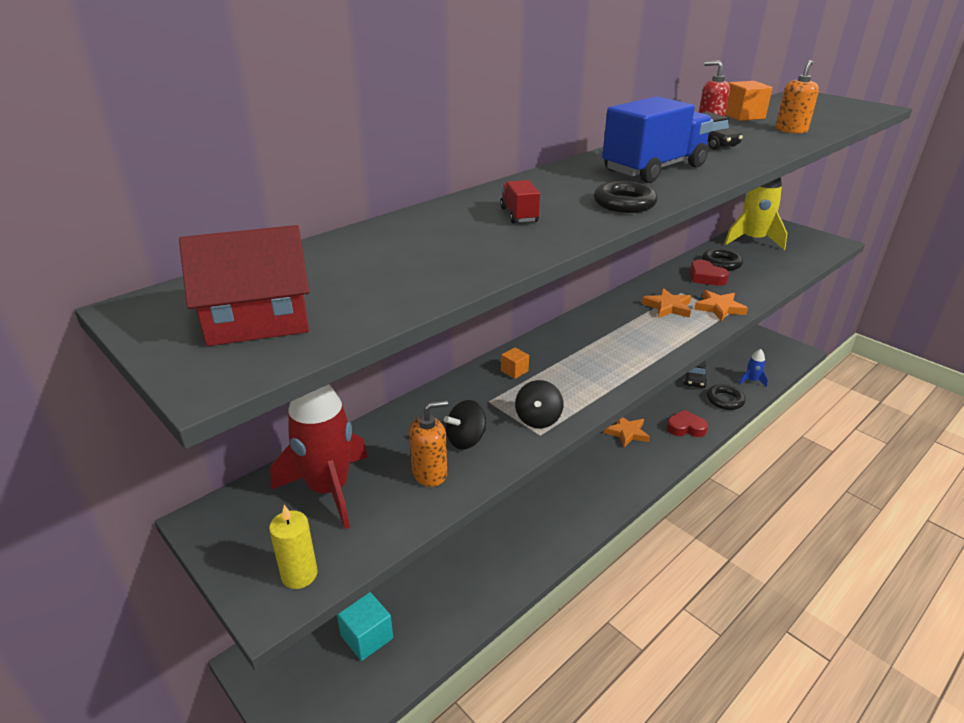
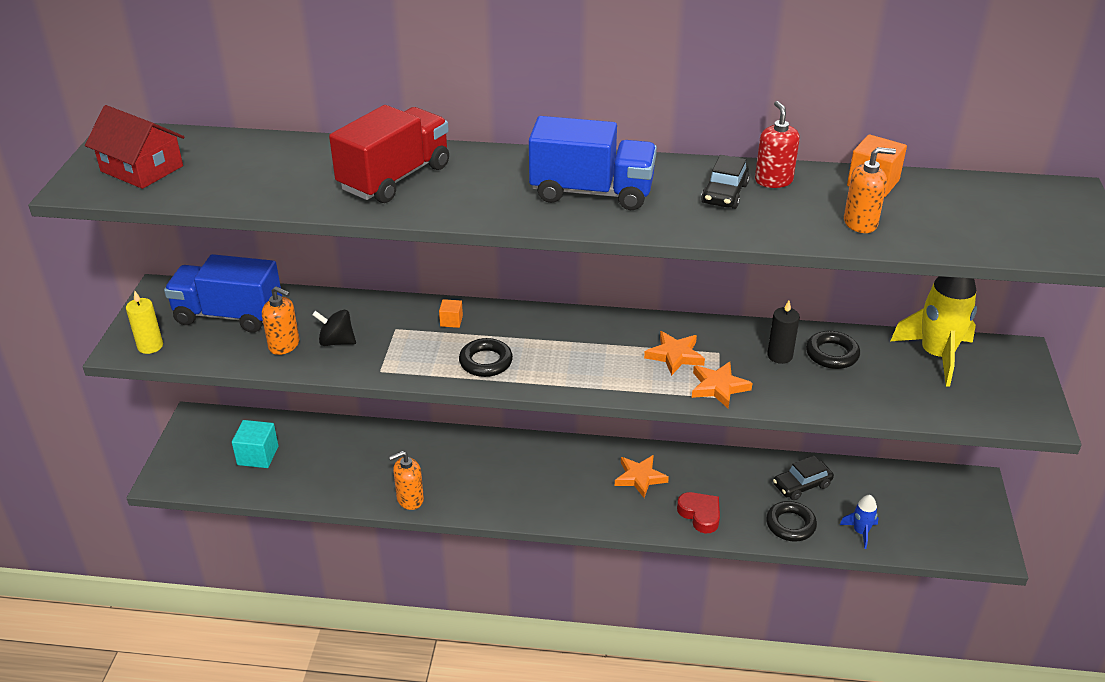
camera: 50 degrees right, 5 degrees up
red rocket [270,384,368,529] -> blue truck [164,254,282,333]
red truck [500,180,540,223] -> red truck [329,105,449,203], size x2.32
black spinning top [515,380,563,428] -> none
black ring [594,181,658,213] -> black ring moved to [459,338,513,377]
red heart [690,260,729,286] -> black candle [767,300,800,364]
none -> orange soap dispenser [389,451,424,510]

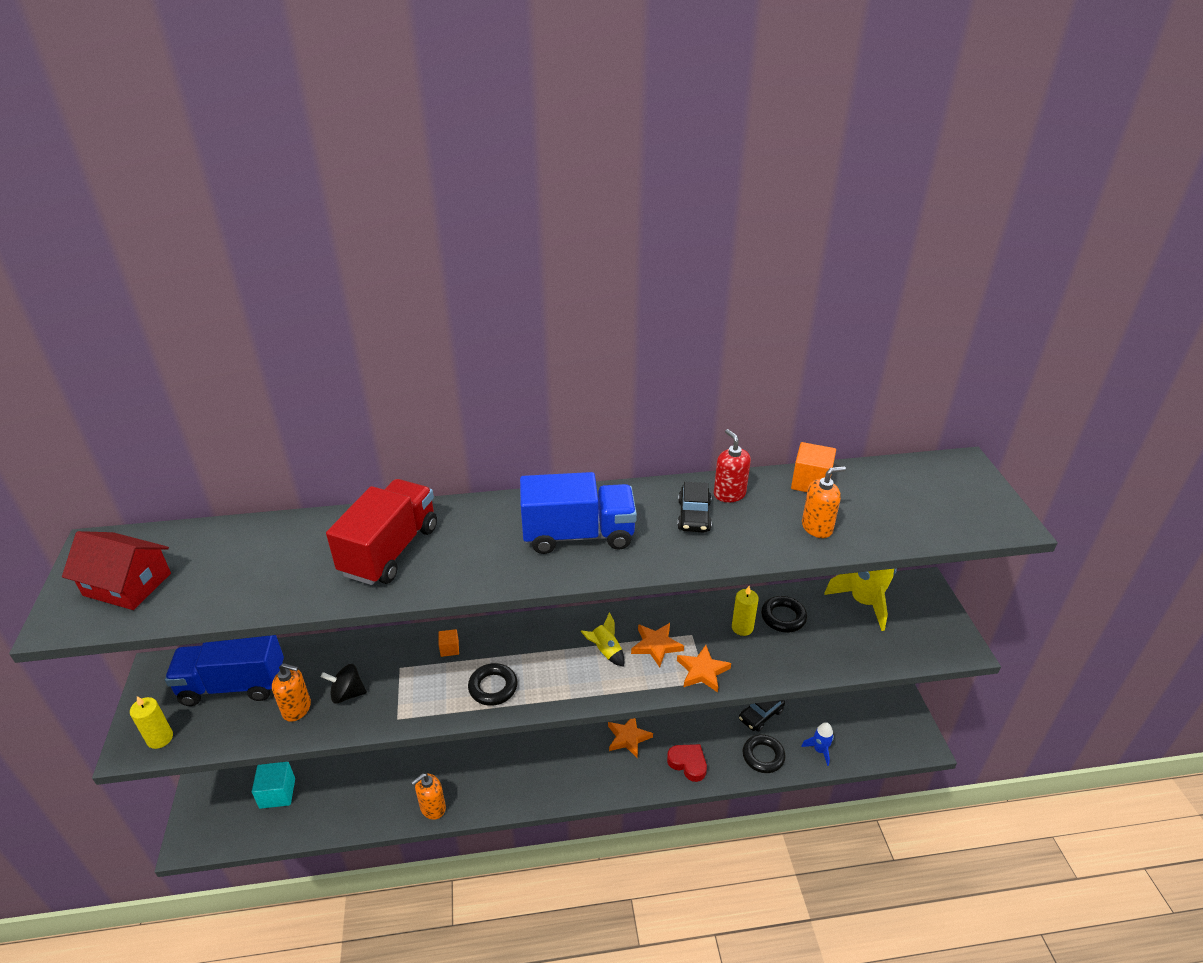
camera: 15 degrees left, 0 degrees up
black candle [767,300,800,364] -> yellow candle [732,586,759,636]
none -> yellow rocket [581,613,624,667]

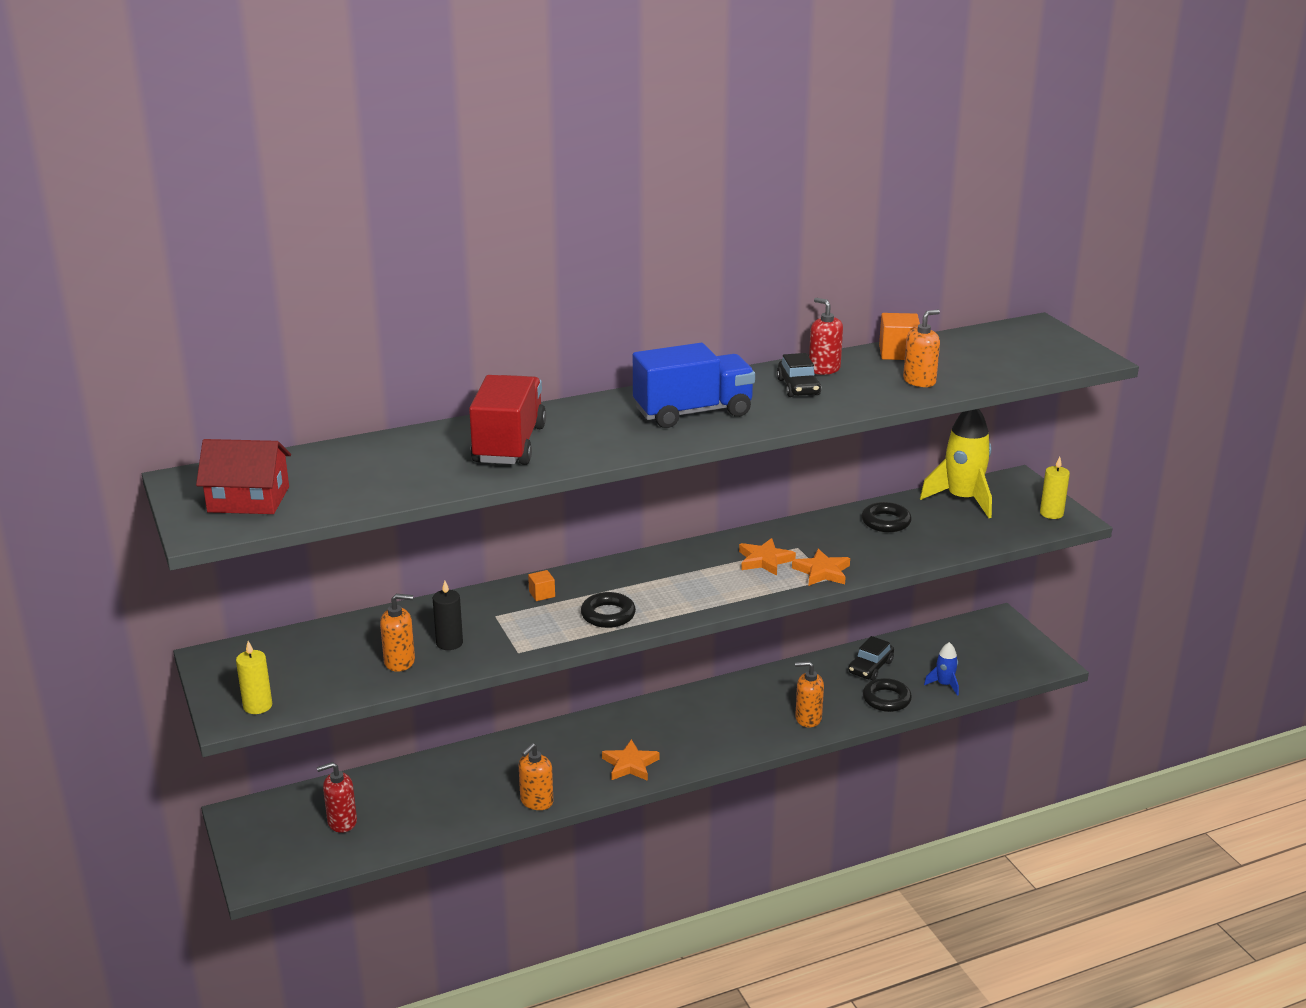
camera: 15 degrees left, 10 degrees down
blue truck [165,635,284,706] -> none
turquoise cube [252,762,295,809] -> red soap dispenser [317,762,357,833]
black spinning top [321,664,367,704] -> black candle [433,581,463,650]
yellow rocket [581,613,624,667] -> none
orange star [608,718,653,758] -> orange star moved to [602,739,660,781]
red heart [667,744,707,782] -> orange soap dispenser [795,661,824,728]
yellow candle [732,586,759,636] -> yellow candle moved to [1040,457,1070,519]

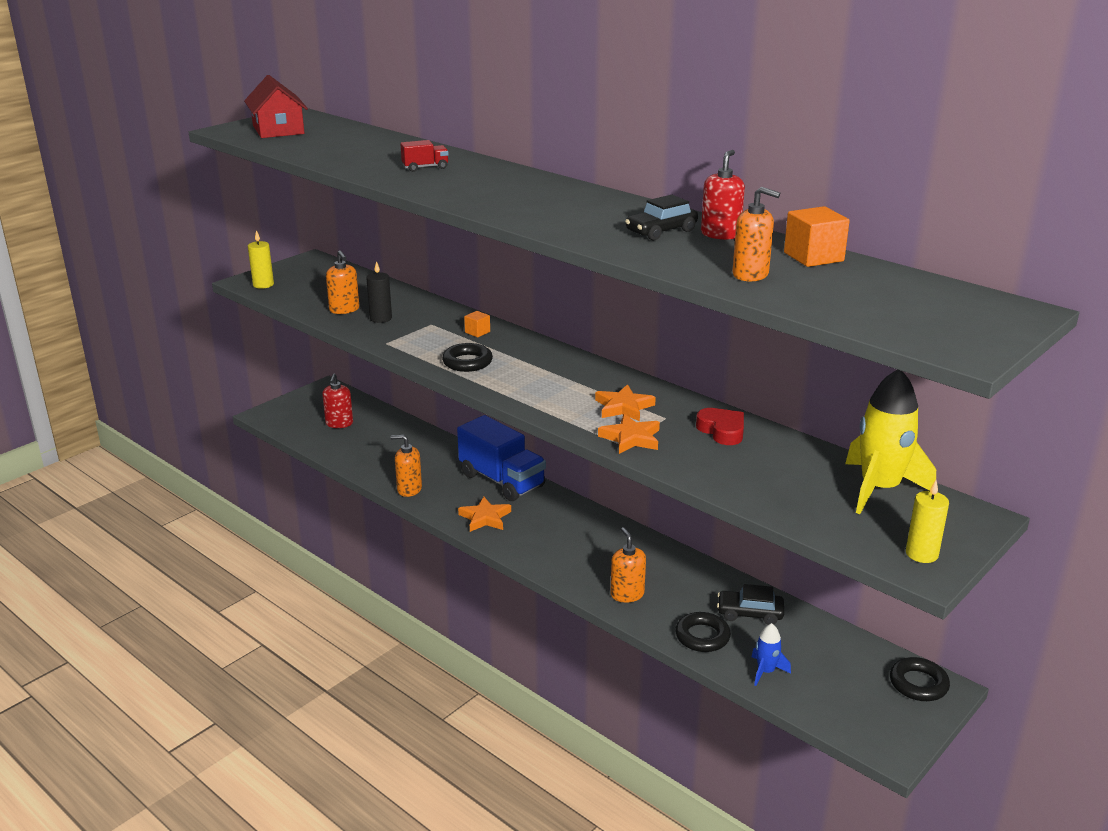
camera: 65 degrees right, 0 degrees up
red soap dispenser [317,762,357,833] -> red soap dispenser turned 135 degrees counterclockwise [322,374,353,428]
red truck [469,375,546,465] -> red truck [400,140,449,172], size x0.43
blue truck [633,343,755,428] -> blue truck moved to [457,415,546,501]
black ring [862,502,912,532] -> black ring moved to [890,657,950,701]
none -> red heart [696,408,744,445]

